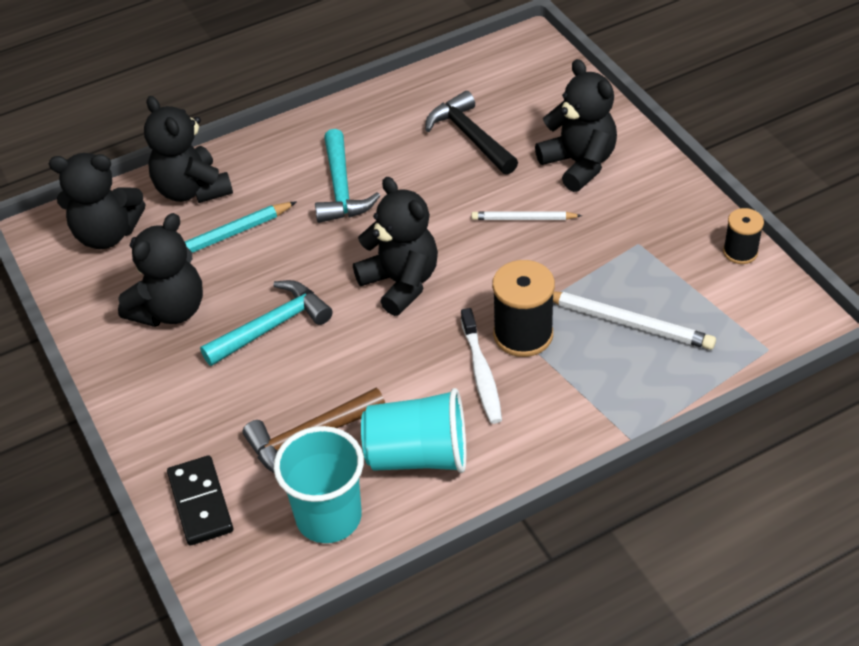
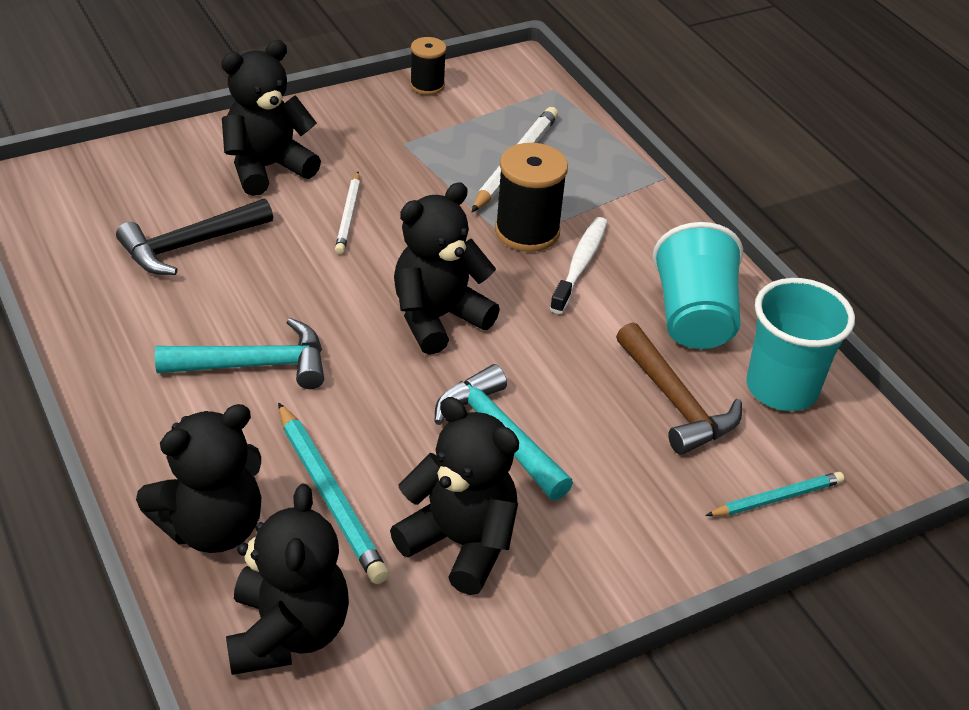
camera: 95 degrees left, 5 degrees down
black domino [167,455,233,545] -> turquoise pencil [705,472,844,516]
white toothbrush [461,308,502,424] -> white toothbrush turned 60 degrees counterclockwise [550,217,607,314]

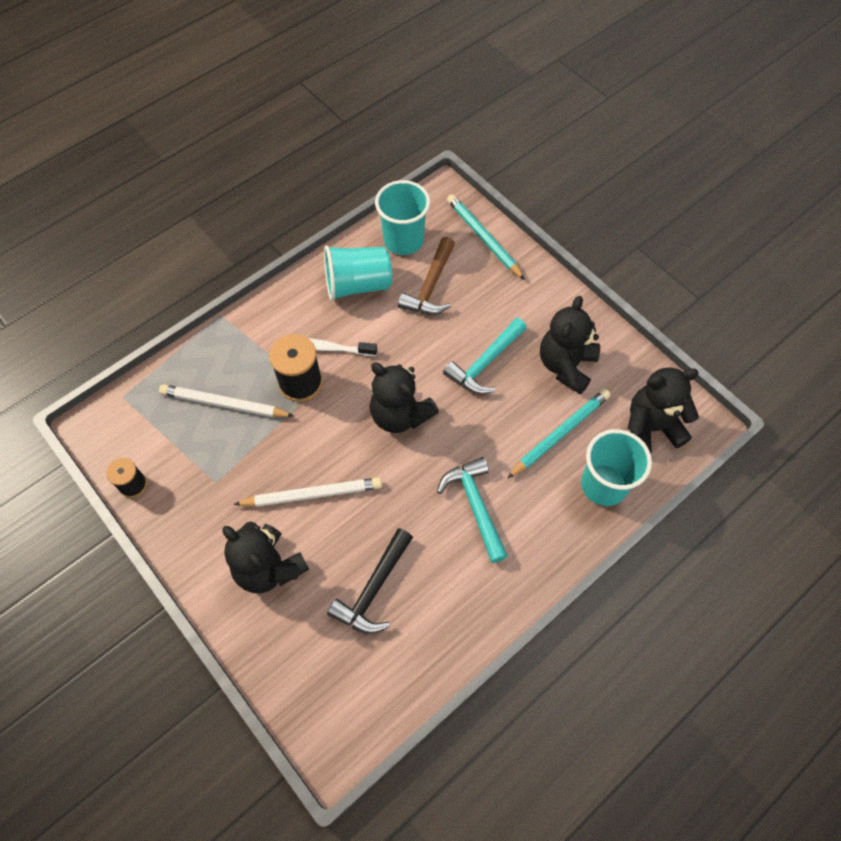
camera: 100 degrees left, 20 degrees up
black hammer [116,199,273,275] -> black hammer turned 75 degrees clockwise [327,528,413,634]
black teddy bear [136,404,261,553] -> turquoise cup [581,429,652,506]
white pencil [335,172,360,254] -> white pencil [233,477,382,507], size x1.58
brown hammer [616,322,742,455] -> brown hammer turned 150 degrees clockwise [398,237,455,315]
turquoise pencil [705,472,844,516] -> turquoise pencil [447,194,525,280], size x1.58

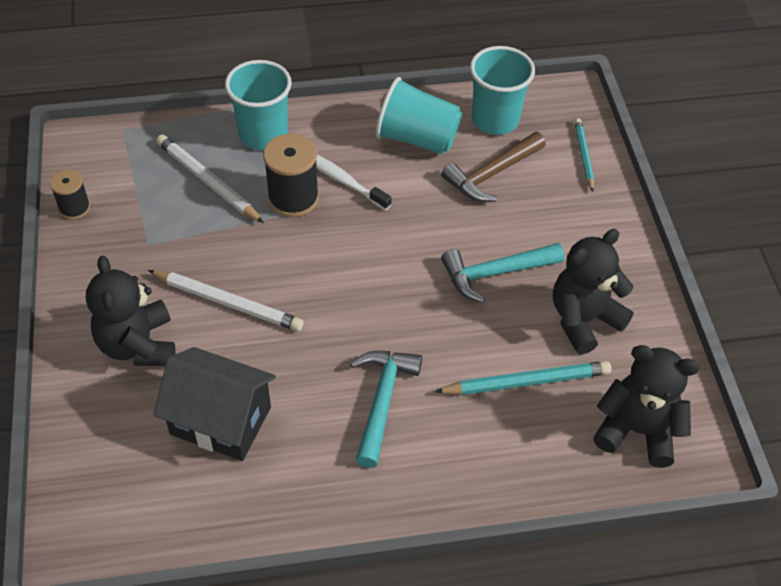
camera: 30 degrees right, 10 degrees down
black hammer [327,528,413,634] -> black house [153,347,276,461]
black teddy bear [370,362,439,433] -> none
turquoise pencil [447,194,525,280] -> turquoise pencil [574,118,594,192], size x0.63
turquoise cup [581,429,652,506] -> turquoise cup moved to [225,60,292,150]

